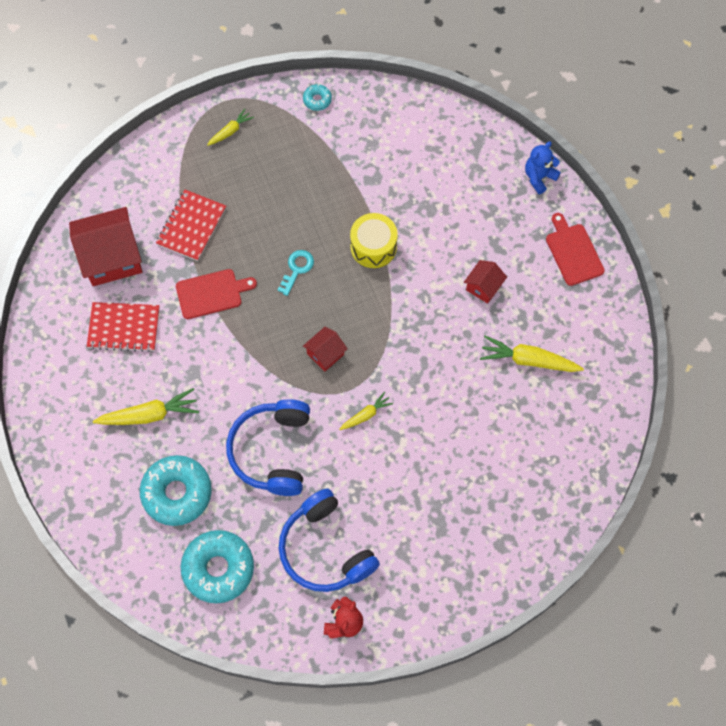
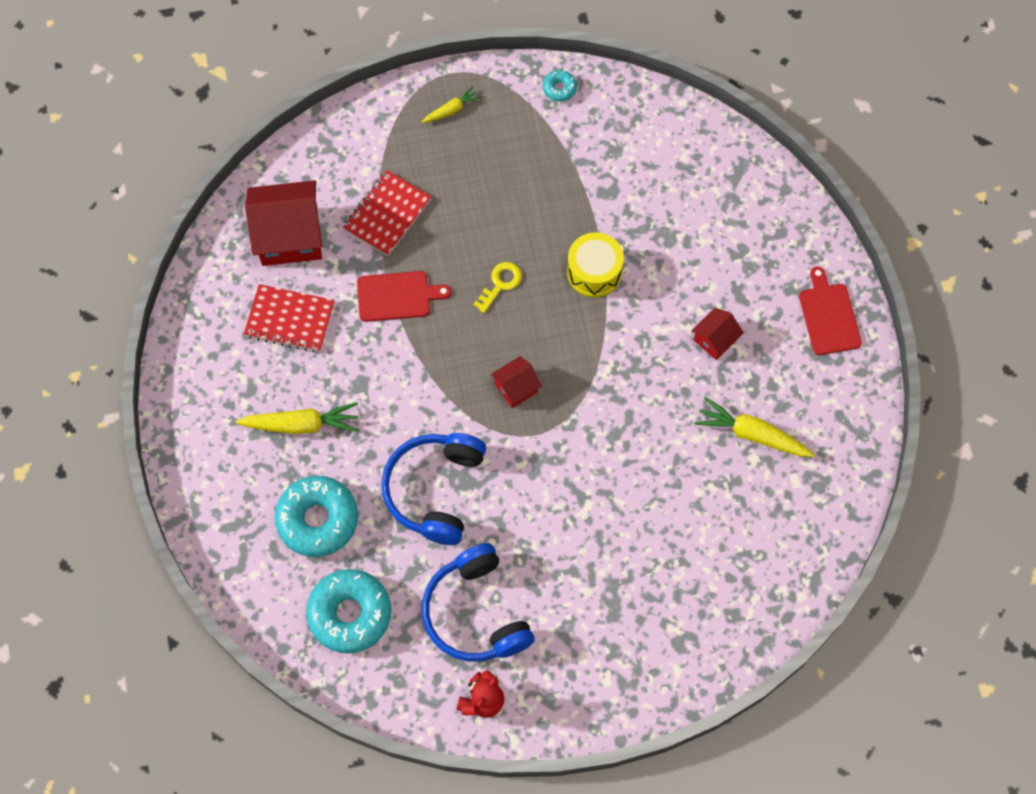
camera: 10 degrees right, 0 degrees up
turquoise key [278,250,314,296] -> yellow key [474,262,522,313]
yellow carrot [339,392,393,430] -> none
blue teddy bear [525,141,561,194] -> none

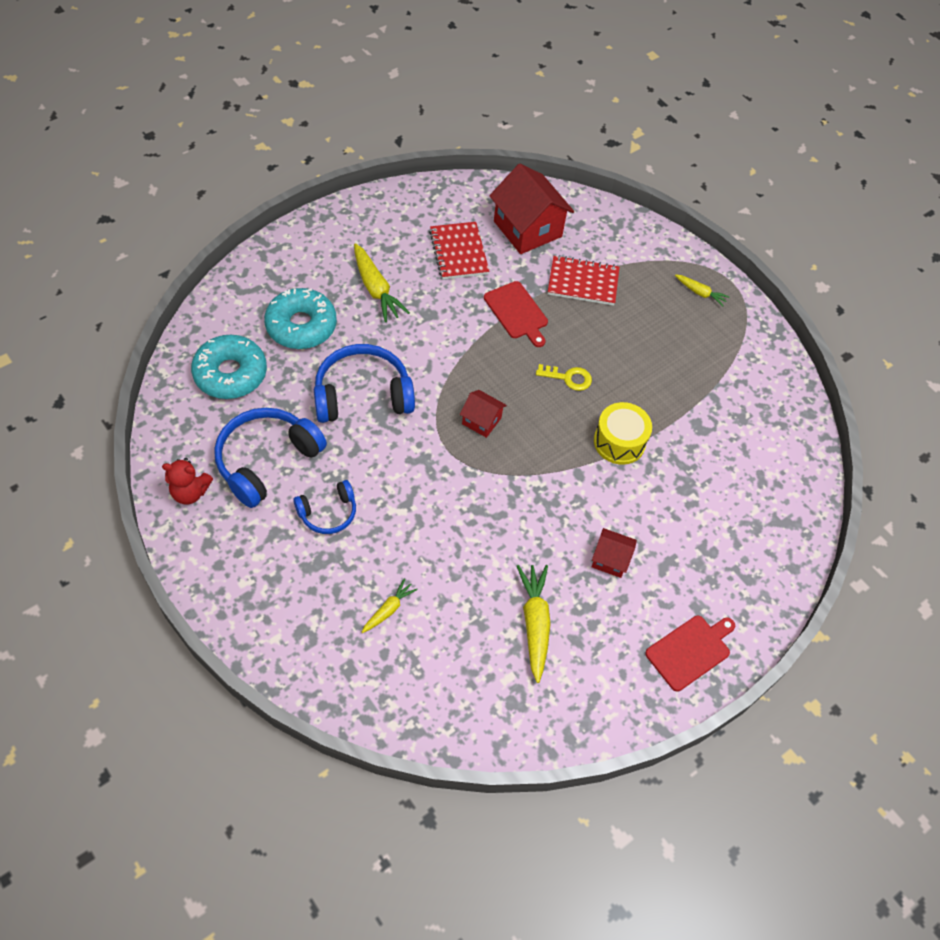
camera: 60 degrees right, 10 degrees down
turquoise donut [543,70,577,102] -> none
none -> blue headphones [293,480,356,534]
none -> yellow carrot [362,578,418,633]

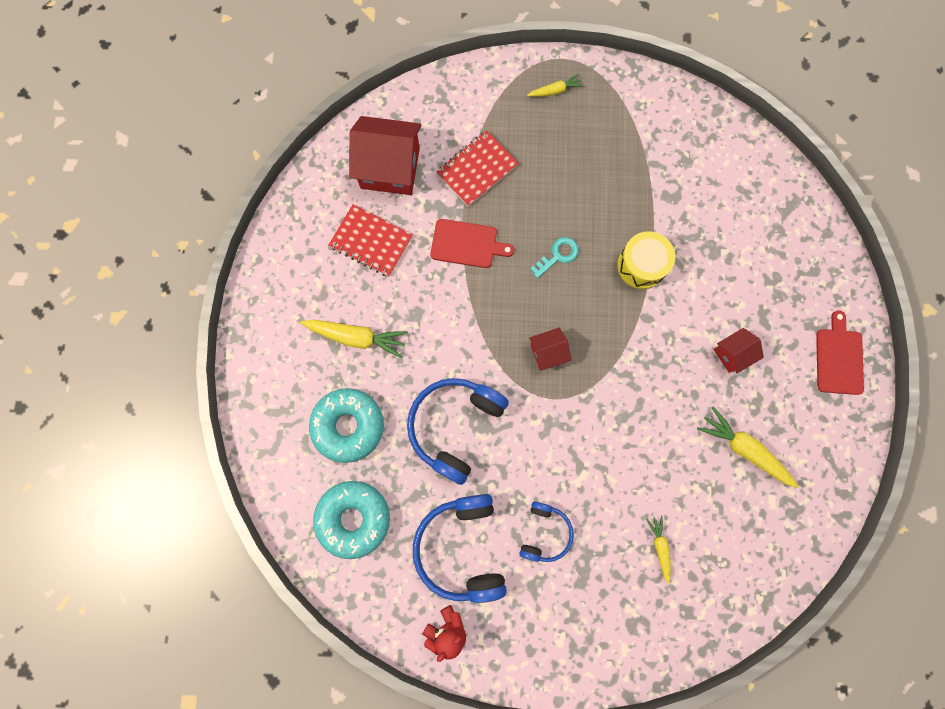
camera: 45 degrees left, 20 degrees up
yellow key [536,364,592,391] -> turquoise key [530,237,579,278]

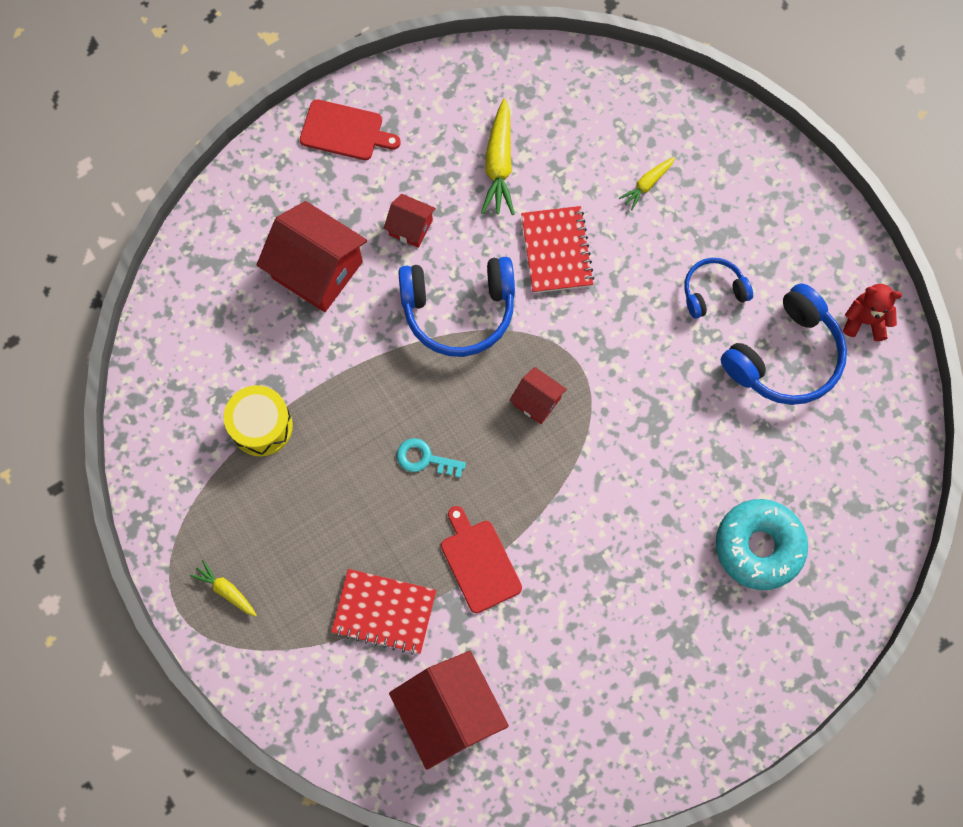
camera: 125 degrees left, 5 degrees down
yellow carrot [300,320,408,359] -> none
turquoise donut [313,481,390,559] -> none
red notebook [329,204,413,277] -> red notebook moved to [521,206,595,293]
blue headphones [407,378,509,485] -> blue headphones moved to [398,257,515,357]
yellow drum [617,231,675,289] -> yellow drum moved to [224,385,293,456]
red cutting board [816,310,864,395] -> red cutting board turned 135 degrees counterclockwise [300,99,401,160]
none -> red house [256,201,367,312]

